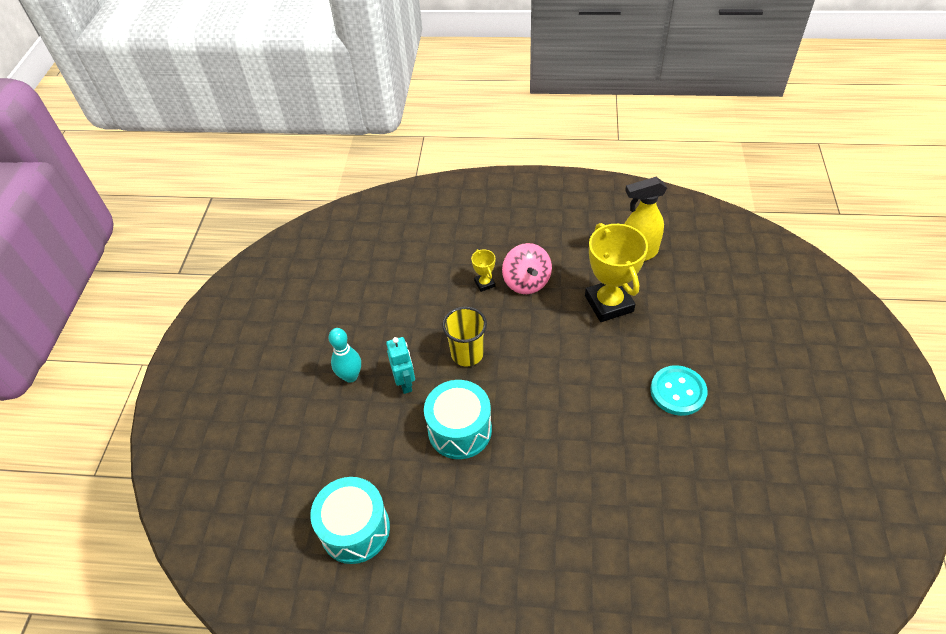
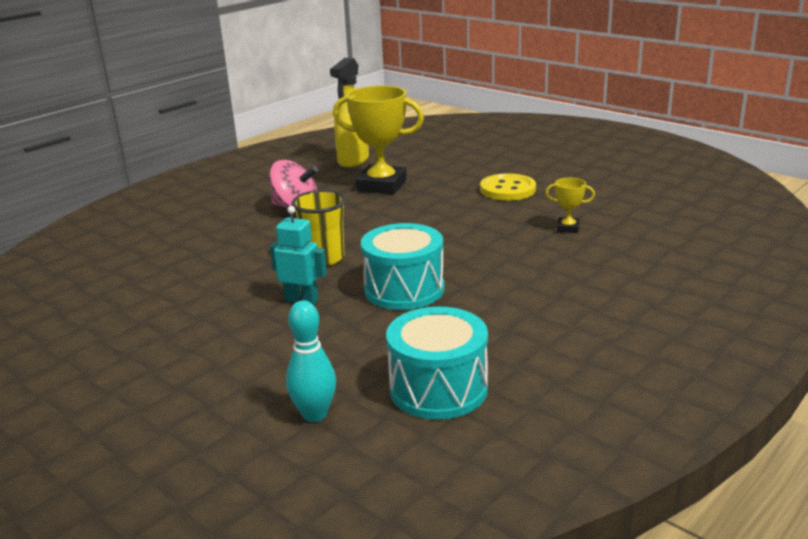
camera: 55 degrees left, 25 degrees down
turquoise bowling pin [328,328,361,383] -> turquoise bowling pin moved to [286,300,336,422]
yellow trophy [471,249,495,292] -> yellow trophy moved to [545,177,595,233]
turquoise button [650,365,707,416] -> yellow button [480,173,536,201]

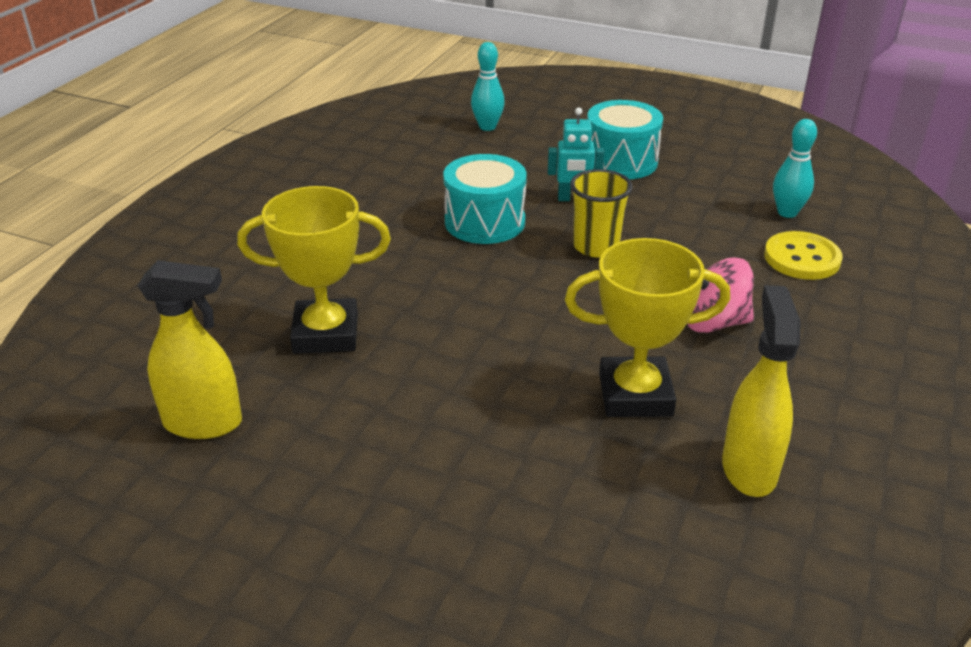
camera: 160 degrees right, 10 degrees up
turquoise drum [386,307,488,419] -> turquoise drum moved to [587,100,663,179]
yellow button [480,173,536,201] -> yellow button moved to [764,231,843,280]
yellow trophy [545,177,595,233] -> yellow trophy [237,186,391,354], size x2.21
none -> yellow spray bottle [137,260,242,439]
none -> turquoise bowling pin [773,119,817,218]

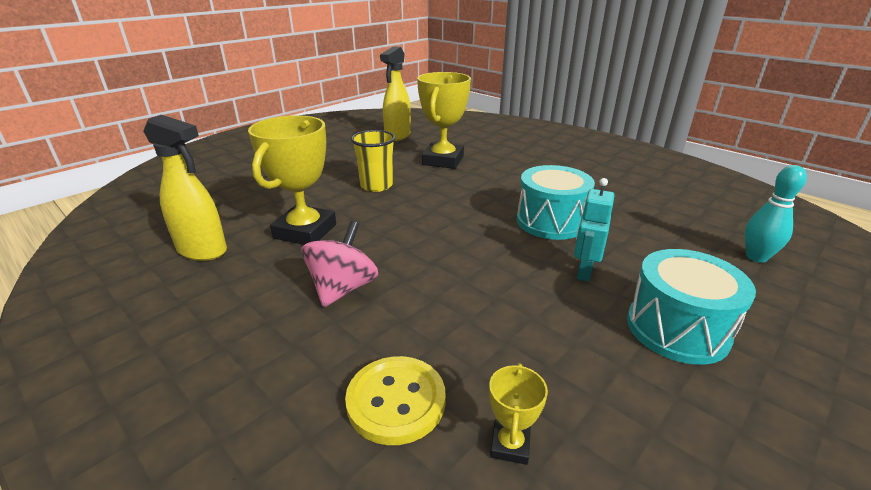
camera: 110 degrees right, 5 degrees down
yellow cup [570,169,633,257] -> yellow cup moved to [351,130,395,192]
turquoise bowling pin [773,119,817,218] -> yellow trophy [489,363,548,465]

